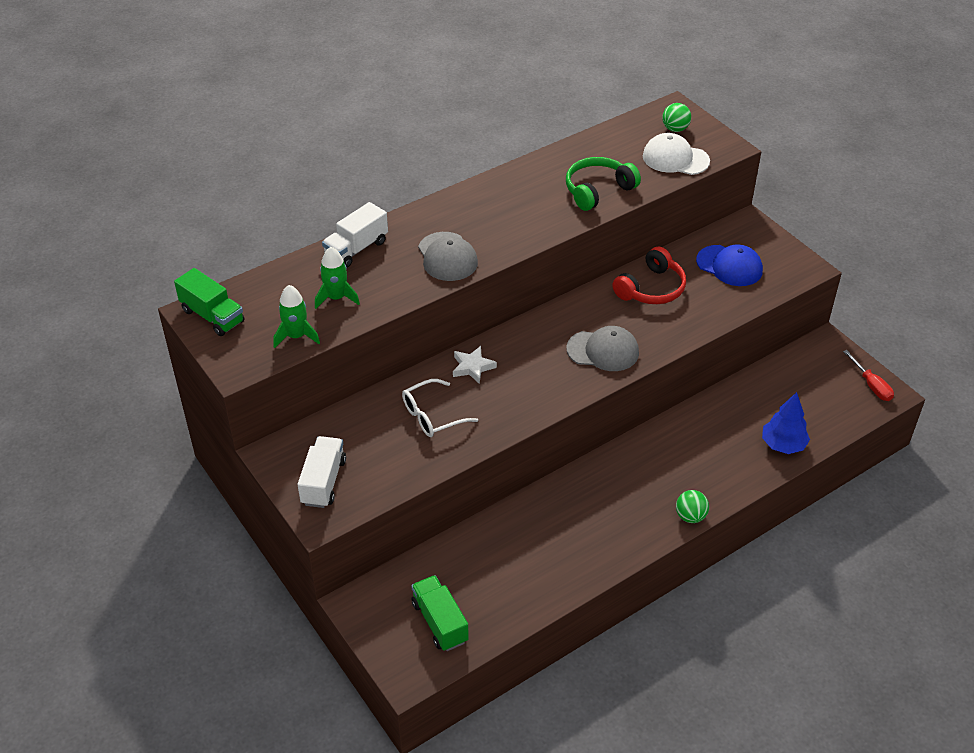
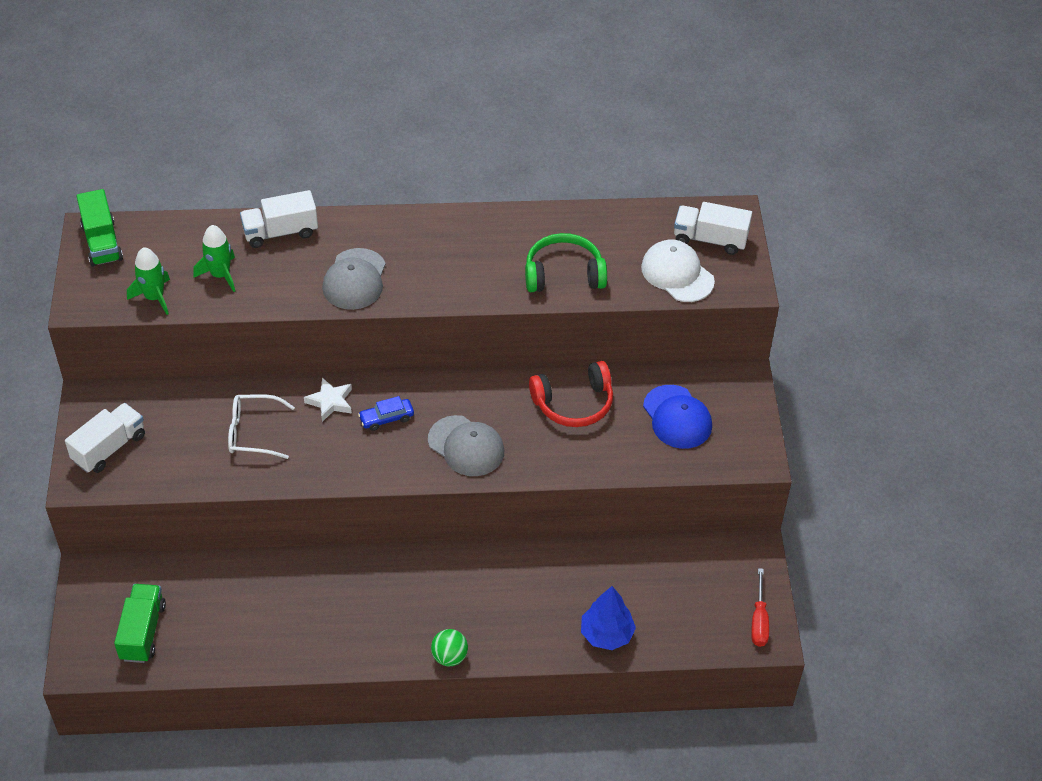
camera: 30 degrees right, 5 degrees up
green ball [662,103,691,132] -> white truck [674,202,752,255]
none -> blue car [358,396,414,431]

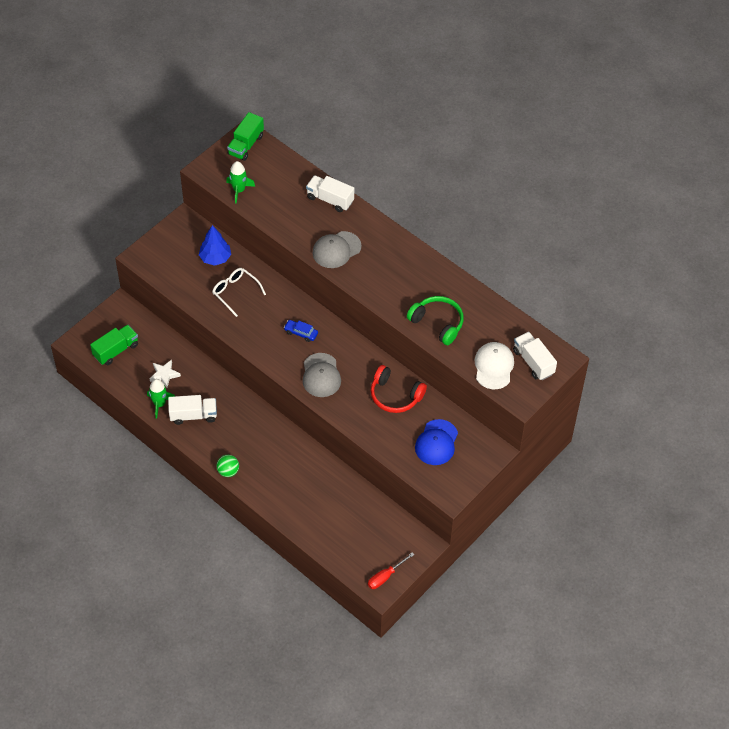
camera: 45 degrees right, 5 degrees up
white truck [65,403,145,473] -> white truck moved to [168,395,217,425]
green rocket [193,225,235,292] -> green rocket moved to [147,379,175,419]
white star [304,378,352,422] -> white star moved to [150,360,181,388]
blue tree [581,586,636,650] -> blue tree moved to [199,225,231,266]

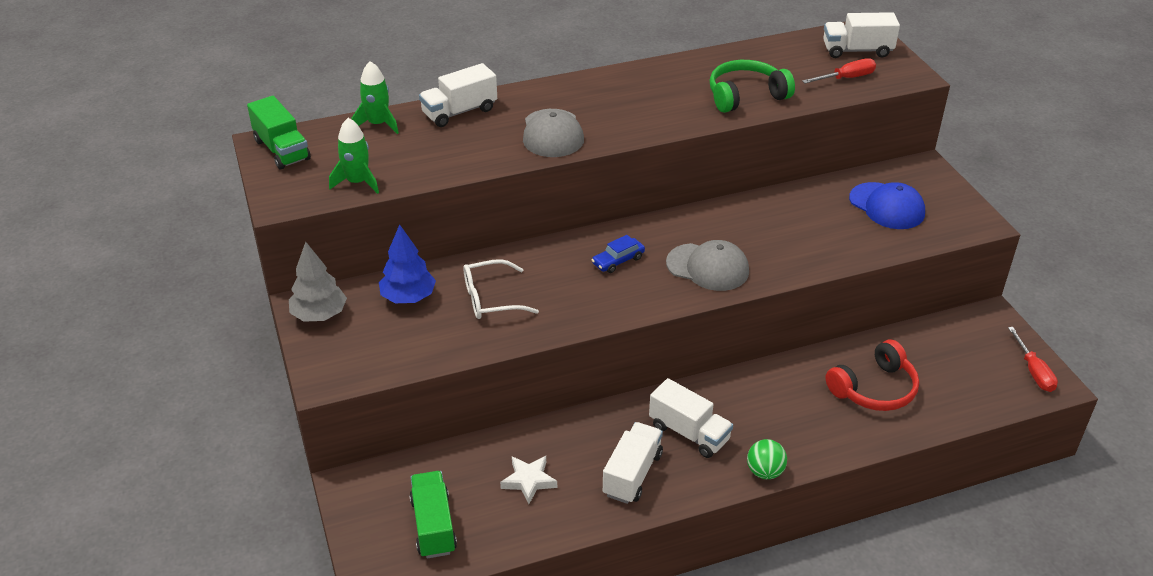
camera: 60 degrees left, 15 degrees down
green rocket [147,379,175,419] -> green rocket moved to [352,61,399,134]
red headphones [371,365,427,413] -> red headphones moved to [825,340,919,411]
white cap [475,342,514,389] -> red screwdriver [802,58,876,83]
none -> grey tree [289,242,347,322]
none -> white truck [649,378,733,458]

